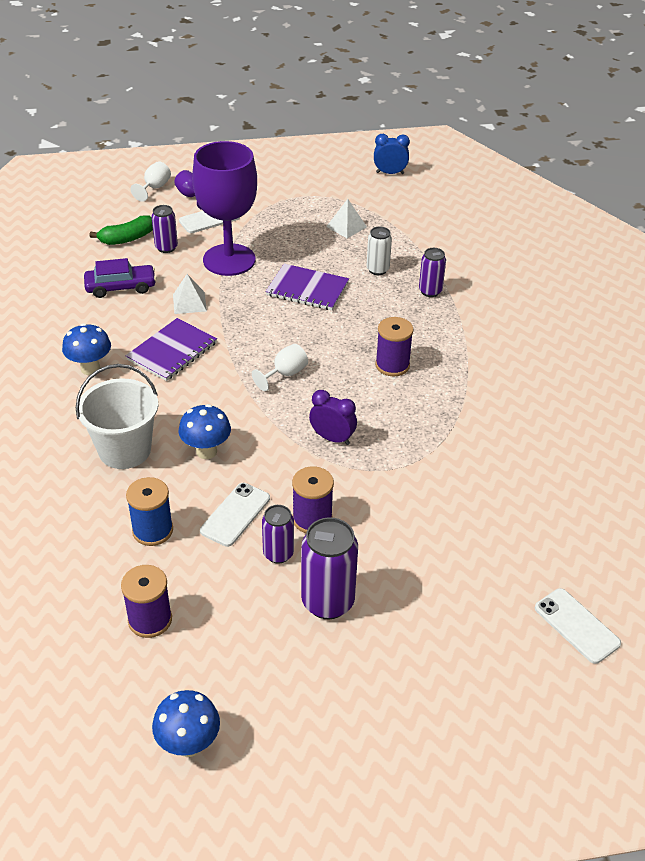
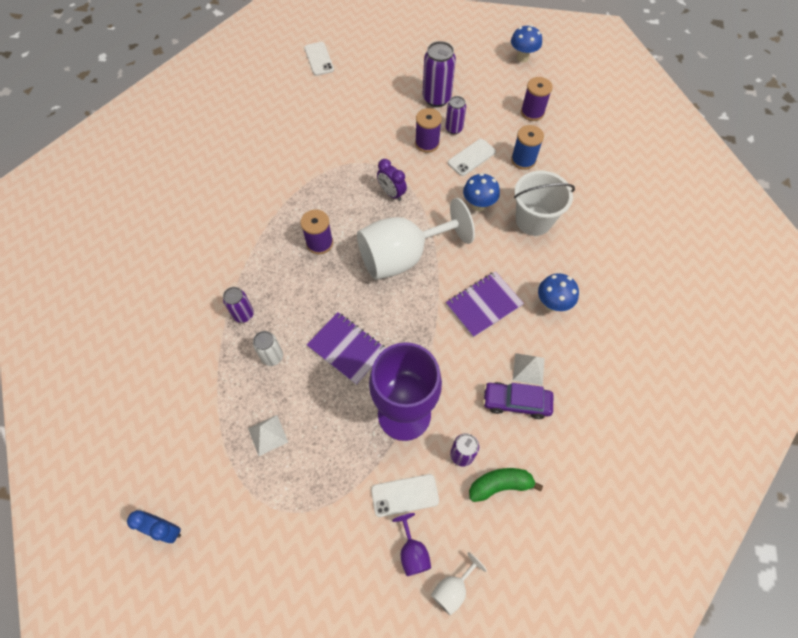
camera: 160 degrees left, 20 degrees up
white pyramid [173,274,207,314] -> white pyramid moved to [513,353,545,386]
white goblet [252,344,308,391] -> white goblet [357,198,475,280], size x2.47

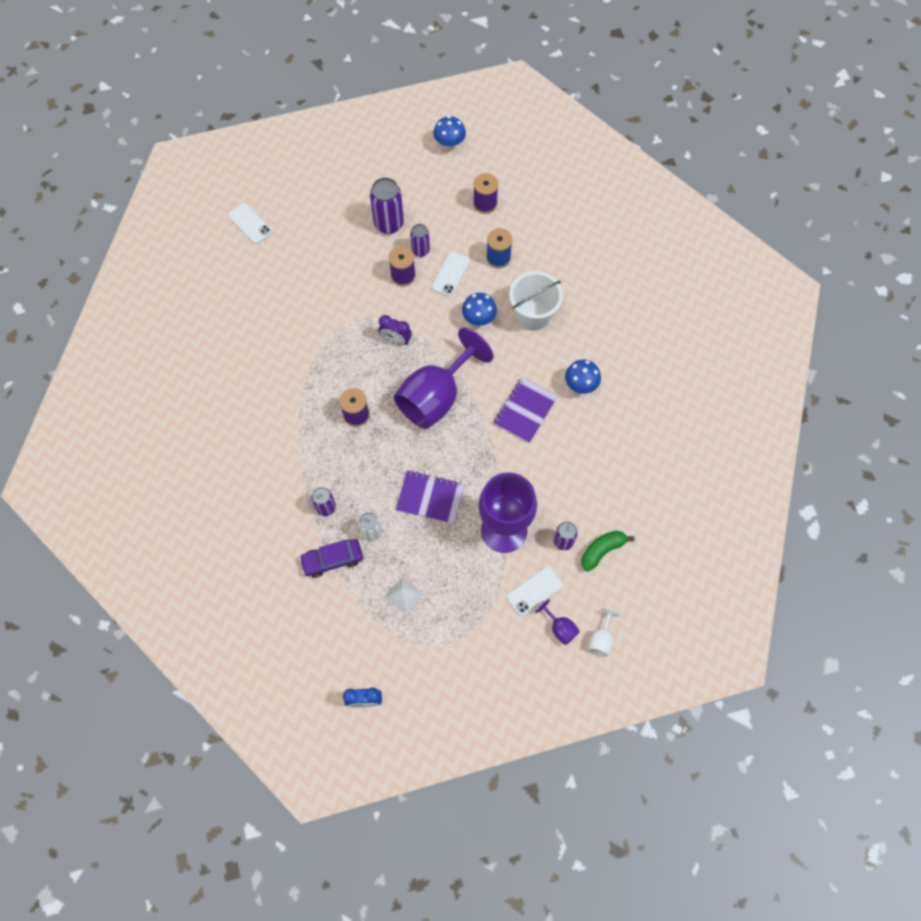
camera: 25 degrees left, 5 degrees up
white goblet [357,198,475,280] -> purple goblet [394,328,494,429]
purple car [483,382,553,419] -> purple car moved to [299,539,363,578]
white pyramid [513,353,545,386] -> none

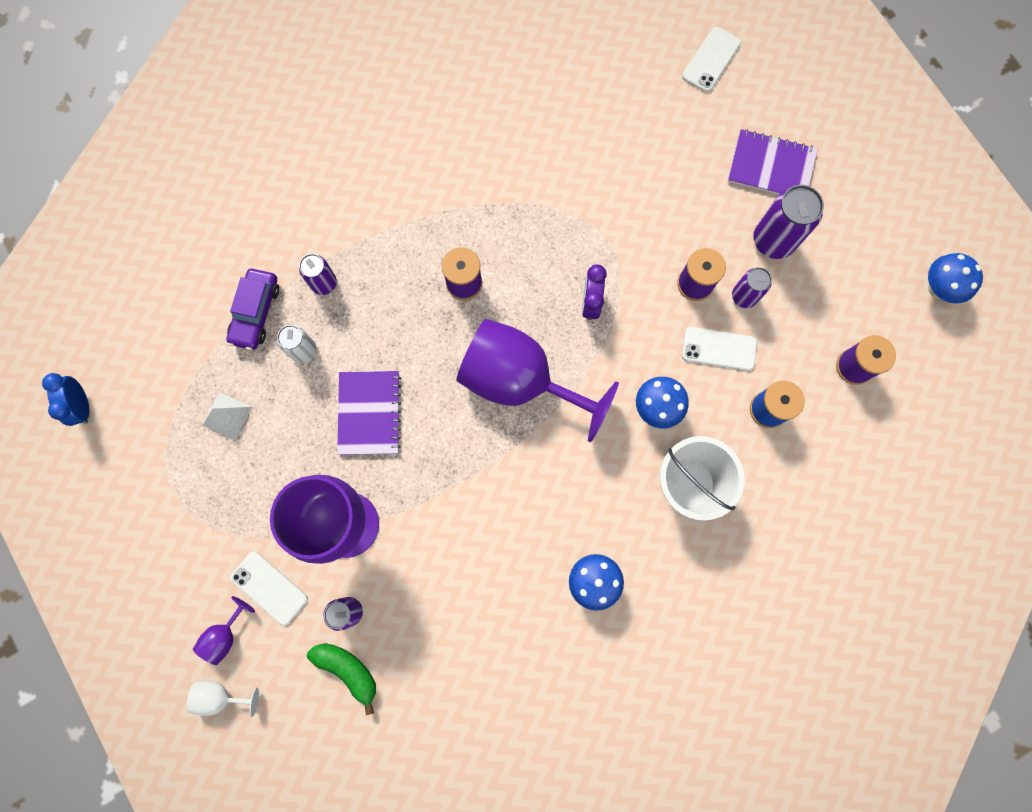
camera: 75 degrees right, 10 degrees up
purple car [299,539,363,578] -> purple car turned 135 degrees counterclockwise [226,269,279,350]
purple notebook [493,377,558,443] -> purple notebook moved to [728,129,818,195]

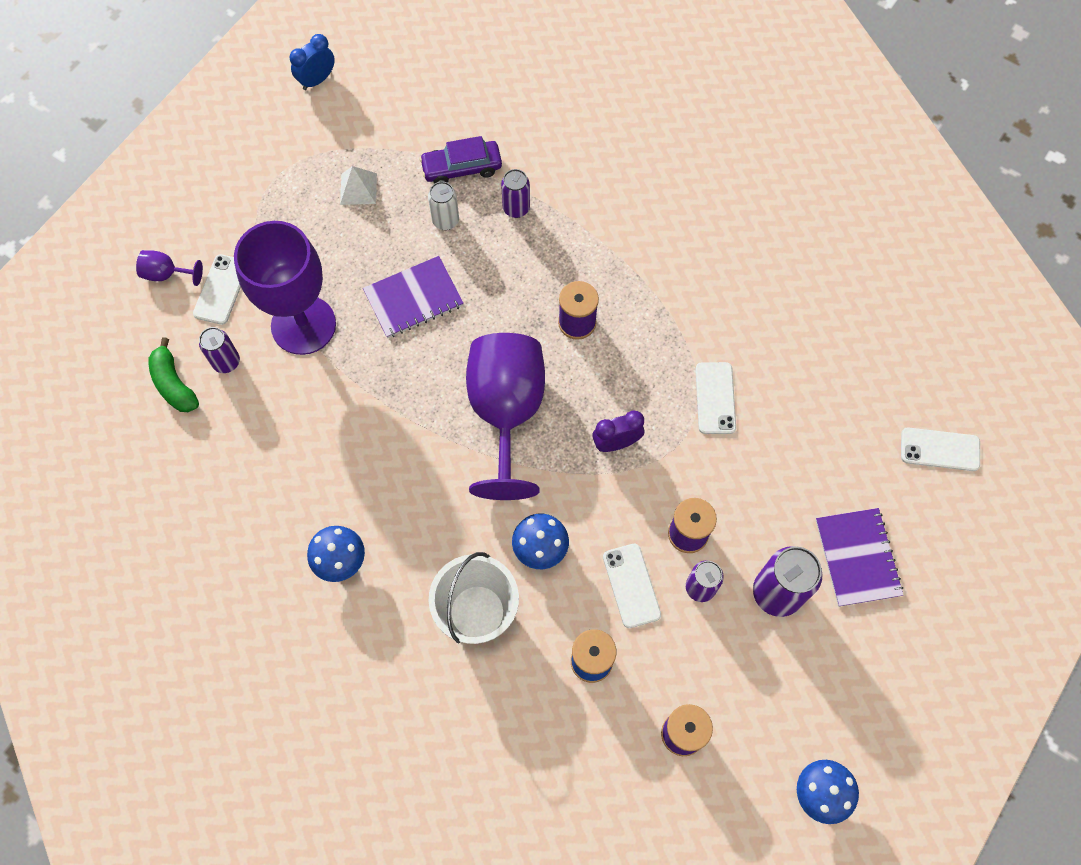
camera: 65 degrees right, 10 degrees down
white goblet [187,681,259,717] -> none
green banana [307,643,376,715] -> green banana turned 135 degrees clockwise [148,337,199,412]
none -> white phone [695,362,736,434]

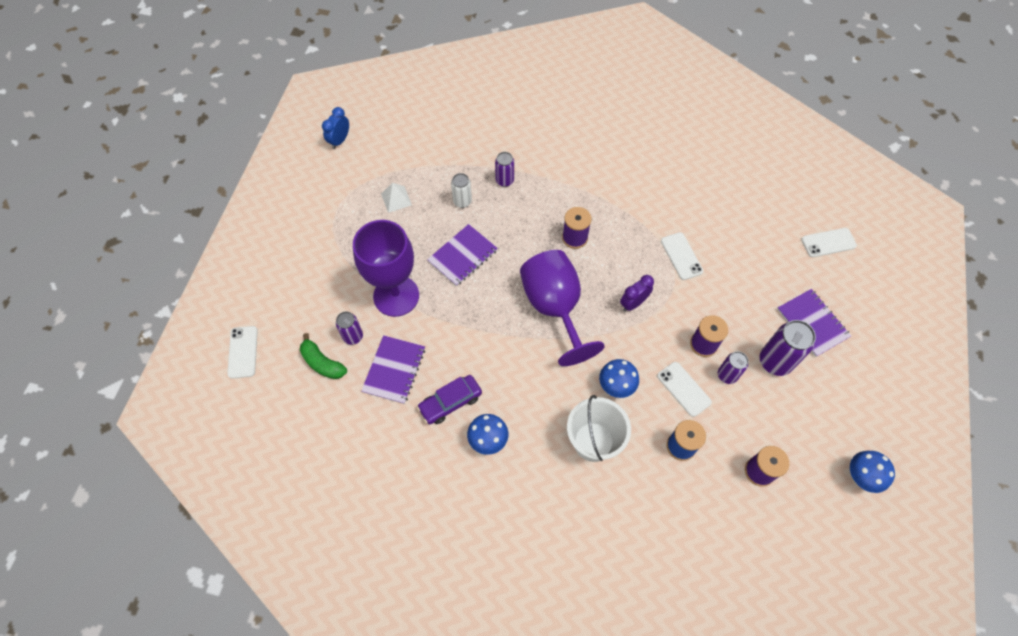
camera: 20 degrees left, 5 degrees down
purple goblet [136,250,203,286] -> none
white phone [193,254,241,325] -> white phone moved to [227,326,258,379]
purple car [419,136,502,184] -> purple car moved to [417,375,482,424]
none -> purple notebook [361,335,425,404]

